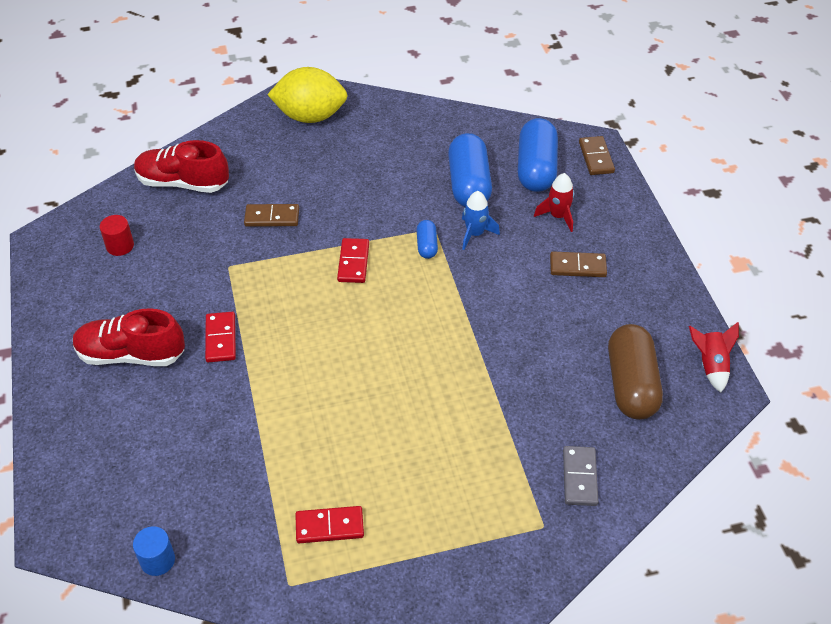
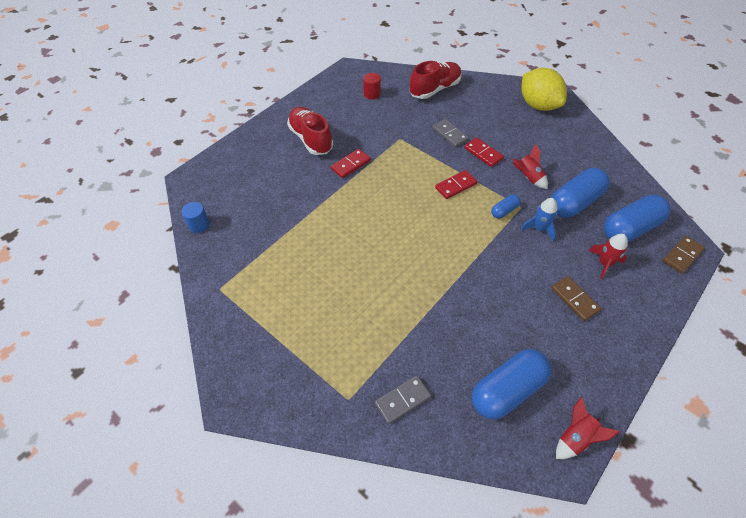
camera: 55 degrees right, 5 degrees up
red shoe [134,140,229,193] -> red shoe turned 75 degrees clockwise [409,61,462,99]
brown domino [244,204,299,227] -> grey domino [433,119,469,147]
red domino [295,506,364,543] -> red domino moved to [464,137,504,167]
brown capsule [608,324,663,420] -> blue capsule [472,349,551,420]
none -> red rocket [512,143,548,189]

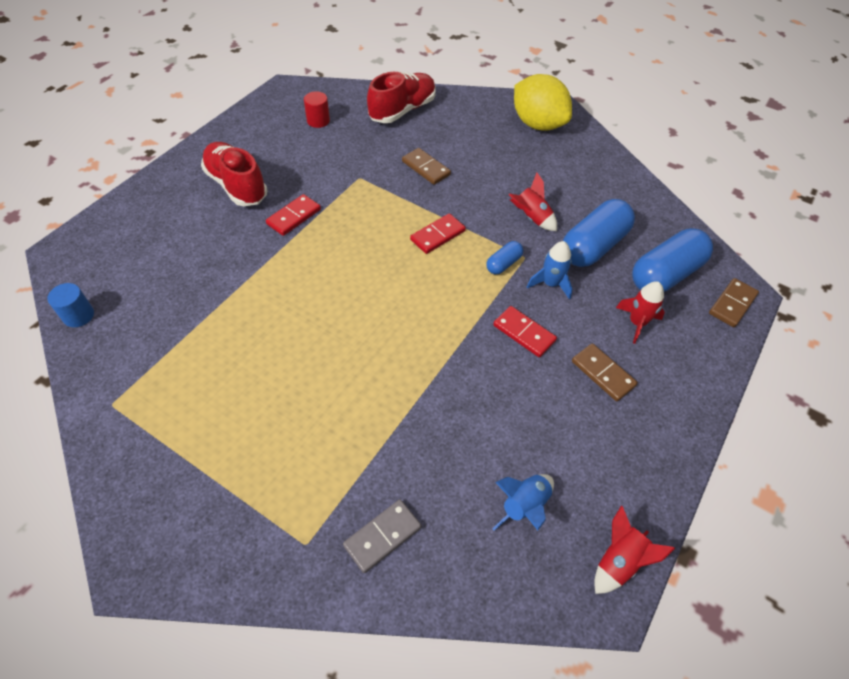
camera: 10 degrees left, 0 degrees up
grey domino [433,119,469,147] -> brown domino [402,148,451,185]
red domino [464,137,504,167] -> red domino moved to [493,306,557,357]
blue capsule [472,349,551,420] -> blue rocket [492,474,554,531]

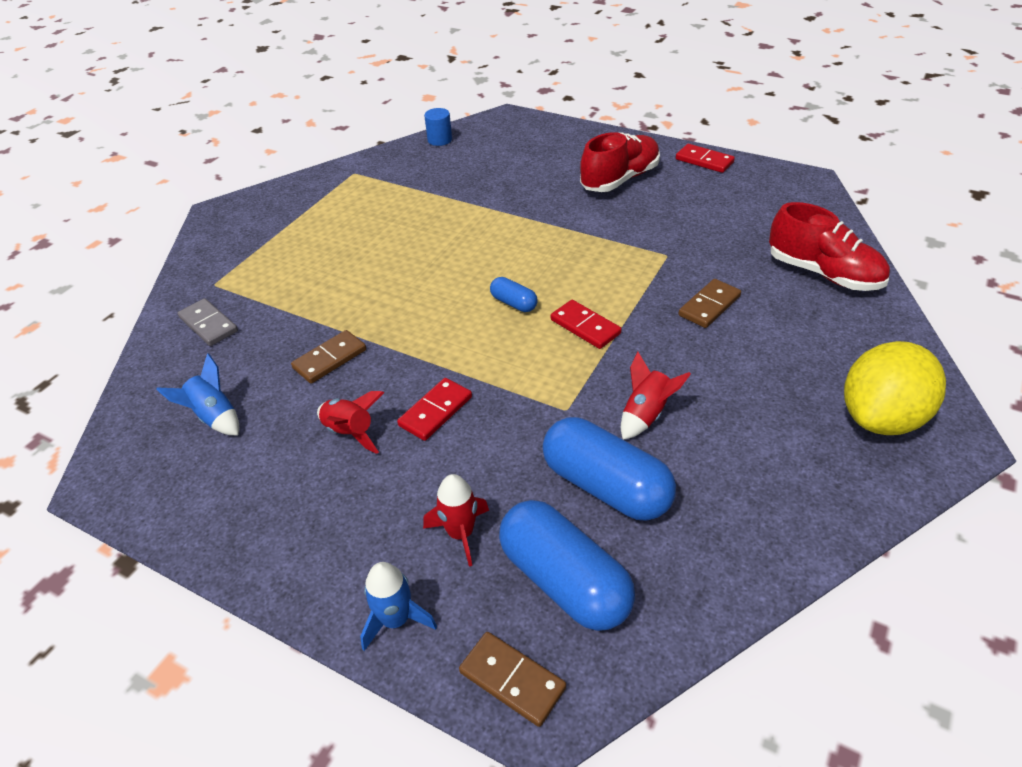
camera: 90 degrees right, 10 degrees down
red domino [266,194,321,236] -> red domino moved to [676,144,735,173]
red cylinder [304,91,330,128] -> none
blue capsule [486,241,523,274] -> blue capsule moved to [490,277,538,312]
blue rocket [527,241,572,300] -> blue rocket moved to [360,562,437,651]
brown domino [572,343,638,401] -> brown domino moved to [291,330,366,384]
red rocket [594,505,675,594] -> red rocket moved to [317,391,384,454]

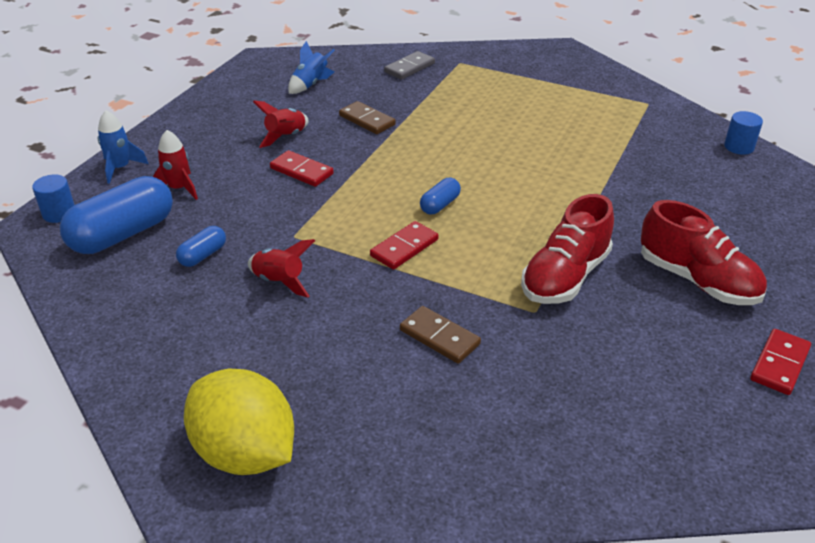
camera: 85 degrees right, 5 degrees down
brown domino [459,632,566,727] -> blue cylinder [32,174,74,223]
blue capsule [543,417,676,521] -> blue capsule [176,226,226,267], size x0.48
red shoe [769,202,890,291] -> red shoe moved to [521,194,614,304]

